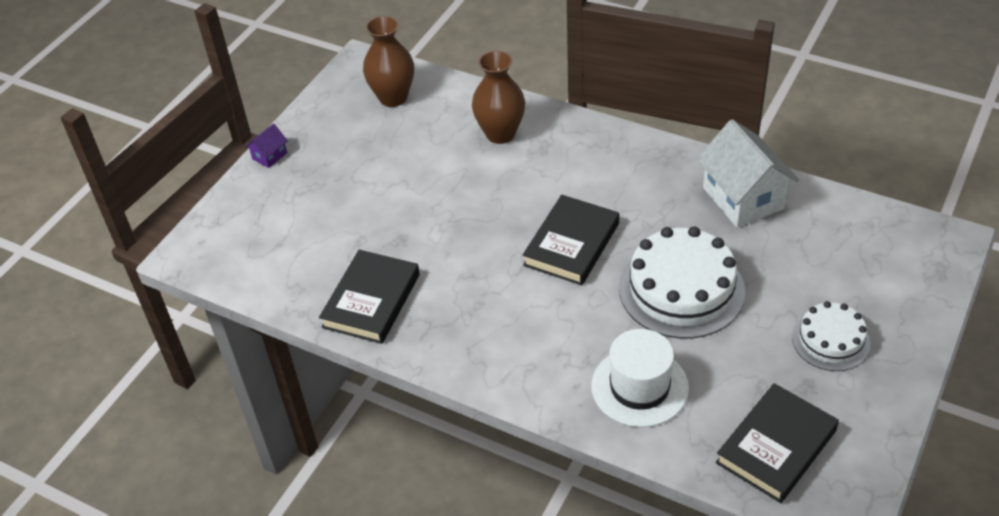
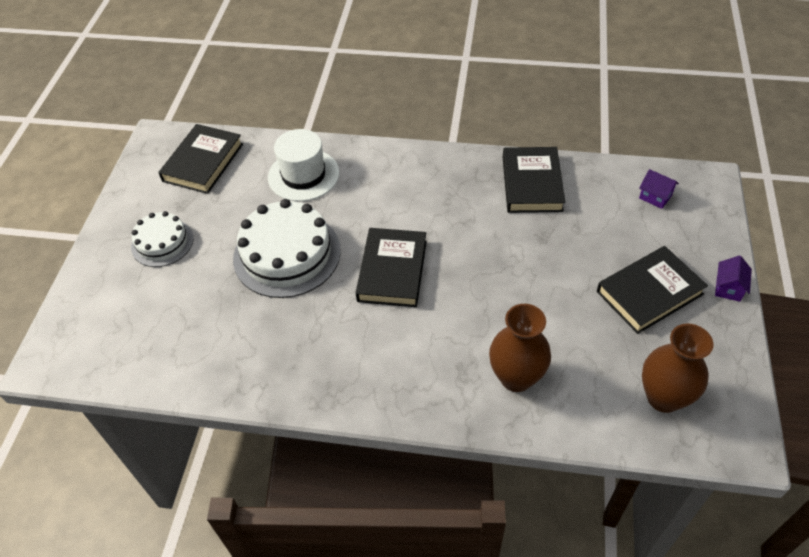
camera: 160 degrees right, 5 degrees up
white house [697,119,799,228] -> none
none -> black book [597,246,708,334]
none -> purple house [639,169,679,209]

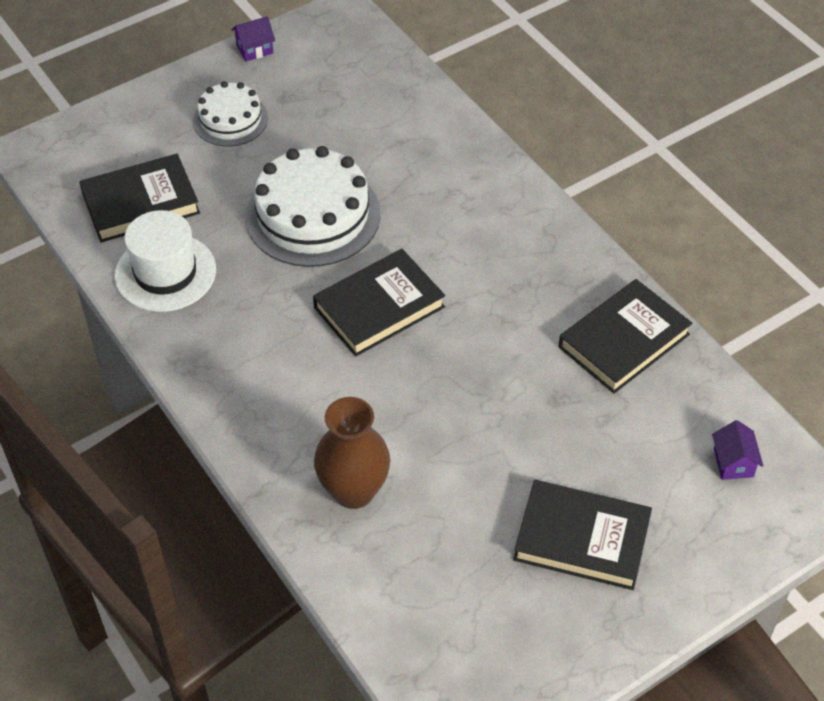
camera: 45 degrees right, 0 degrees up
black book [158,124,243,194] -> black book moved to [79,154,200,242]
white hat [268,129,340,201] -> white hat moved to [115,210,216,312]
brown vase [642,323,714,413] -> none
purple house [715,255,752,302] -> purple house moved to [232,16,275,61]

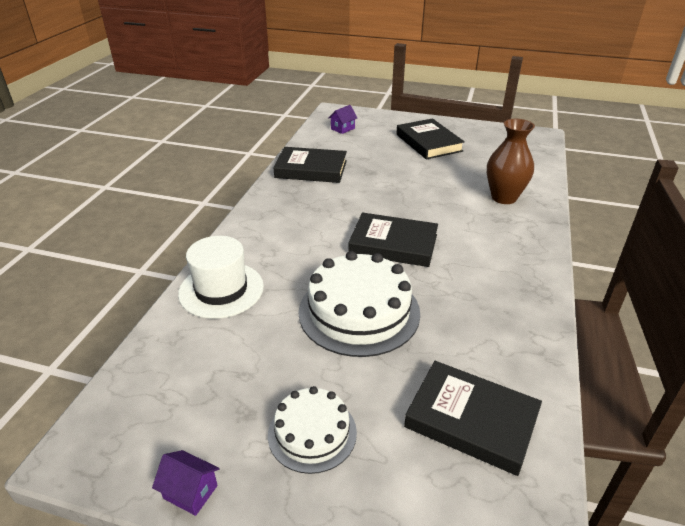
camera: 130 degrees left, 15 degrees down
white hat [115,210,216,312] -> white hat moved to [178,236,264,319]

